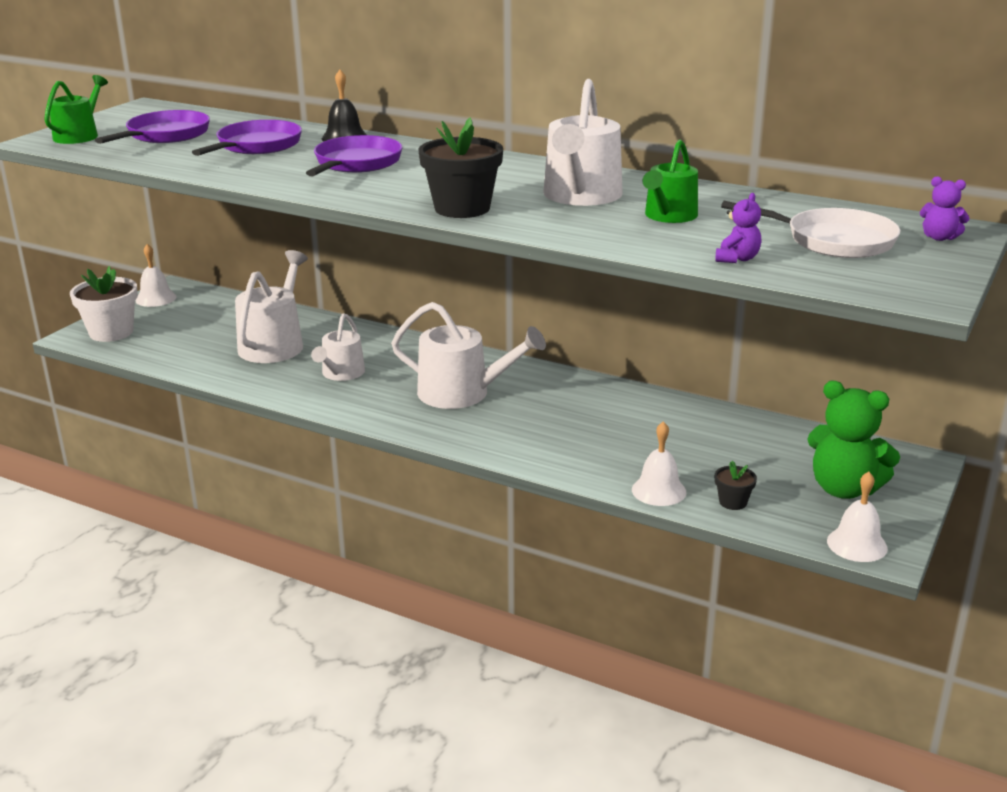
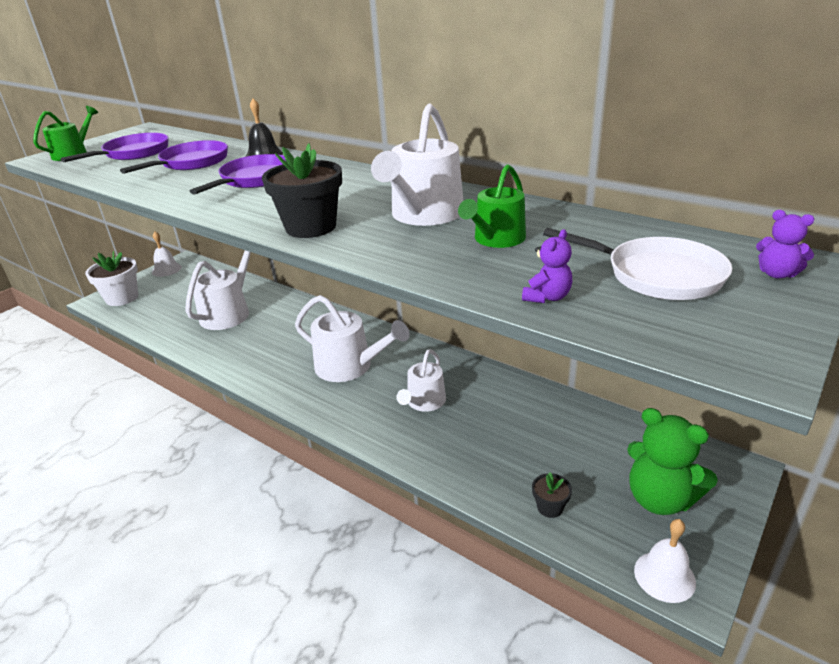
camera: 10 degrees right, 5 degrees up
white watering can [311,313,365,381] -> white watering can moved to [396,349,446,412]
white bell [632,421,686,506] -> none

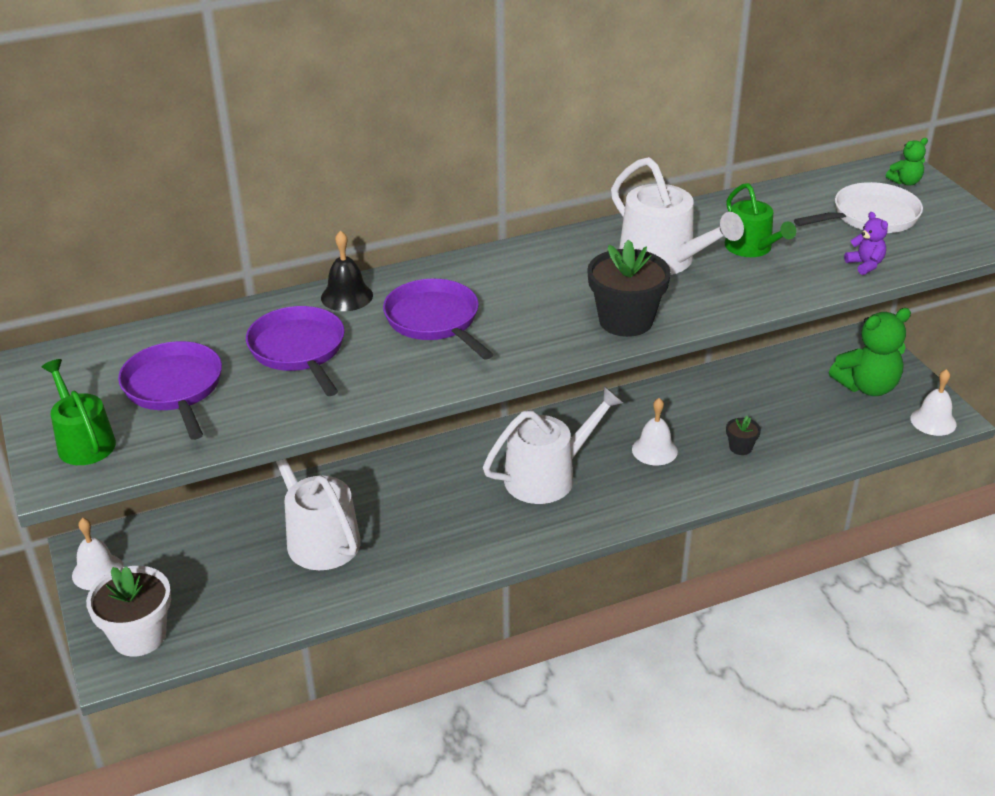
camera: 60 degrees left, 5 degrees up
white watering can [396,349,446,412] -> white bell [632,398,678,465]
black flower pot [532,473,572,518] -> black flower pot moved to [726,416,761,455]
purple teddy bear [756,210,814,278] -> green teddy bear [886,138,928,186]

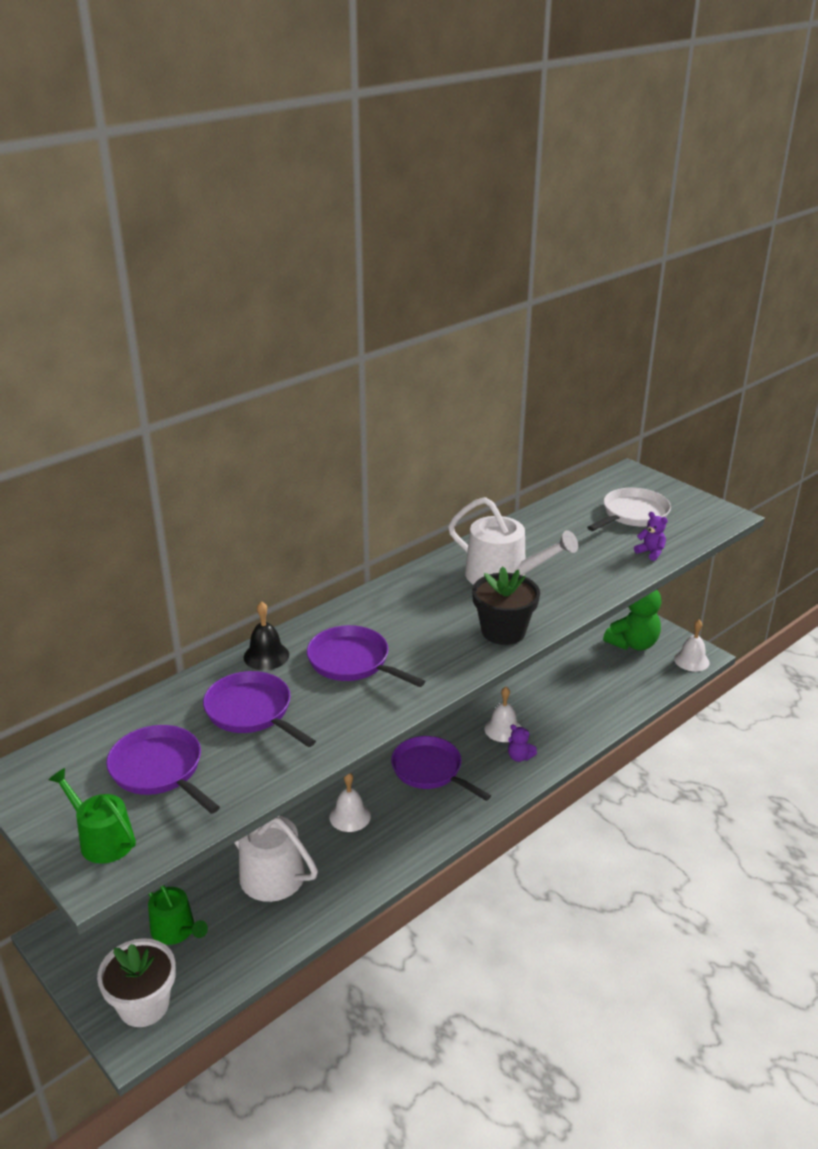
camera: 20 degrees left, 5 degrees down
white bell [72,518,124,590] -> white bell moved to [329,773,371,832]
white watering can [483,386,624,504] -> purple pan [391,736,491,801]
green watering can [725,183,796,257] -> green watering can moved to [148,885,208,945]
black flower pot [726,416,761,455] -> none
green teddy bear [886,138,928,186] -> none
none -> purple teddy bear [508,724,537,762]

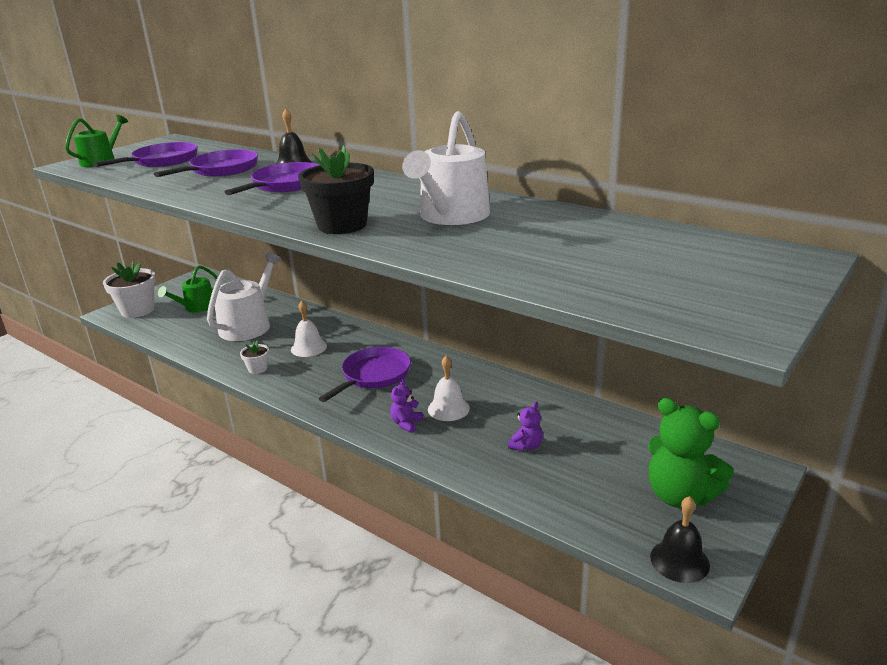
camera: 80 degrees right, 5 degrees down
white pan [587,488,671,531] -> none
purple teddy bear [634,512,668,561] -> purple teddy bear moved to [508,402,543,451]
white bell [674,620,710,672] -> black bell [650,496,710,583]
none -> white flower pot [240,340,269,374]

